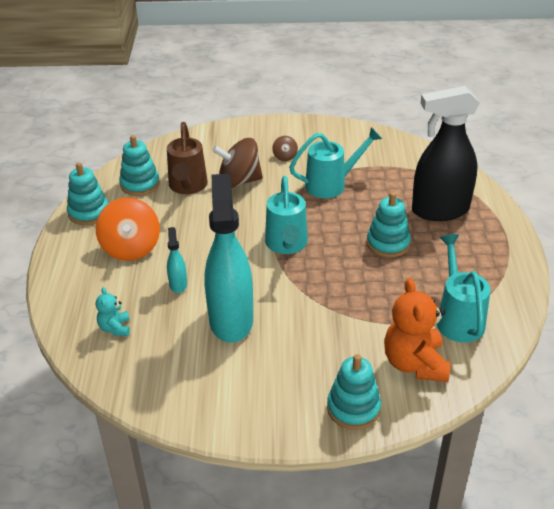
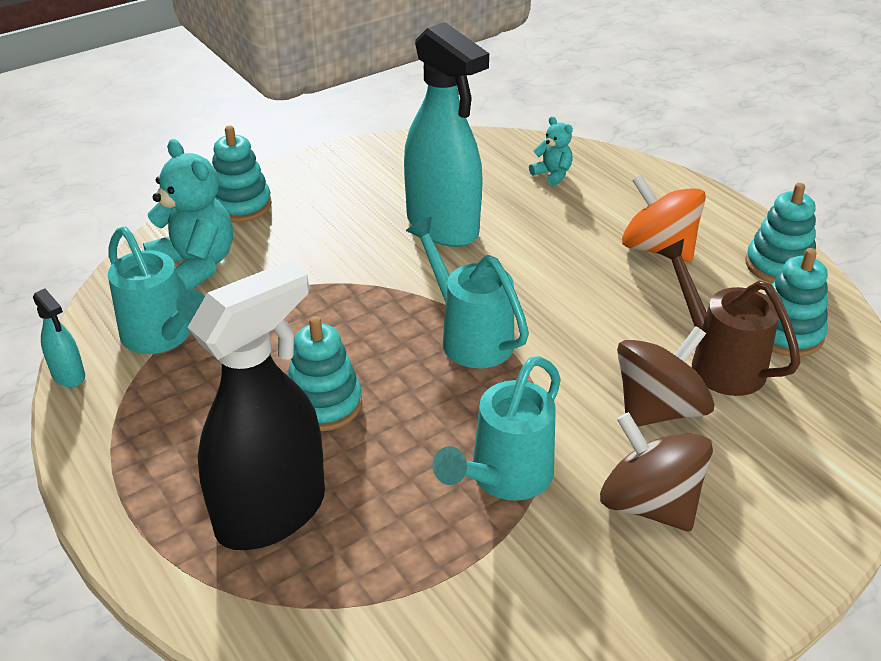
camera: 145 degrees right, 0 degrees up
turquoise spray bottle [167,227,187,293] -> turquoise spray bottle moved to [33,289,85,387]
brown spinning top [272,136,298,161] -> brown spinning top [600,412,713,531], size x2.14
orange teddy bear [384,278,450,382] -> turquoise teddy bear [143,139,233,292]

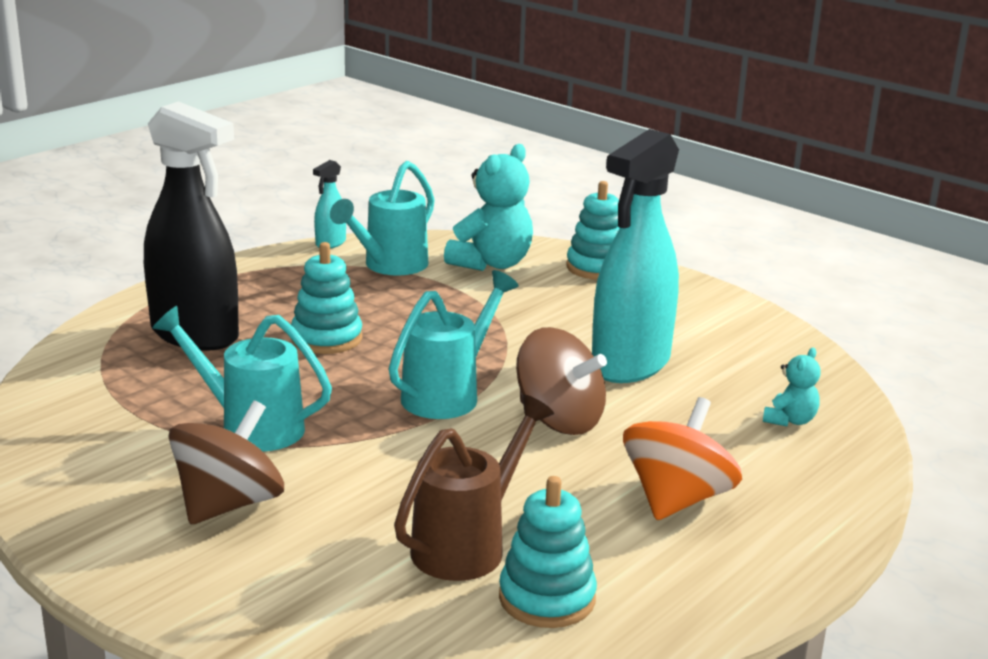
camera: 75 degrees right, 15 degrees down
brown spinning top [617,326,714,427] -> brown spinning top moved to [516,327,607,435]
turquoise stacking toy [746,183,816,283] -> none

